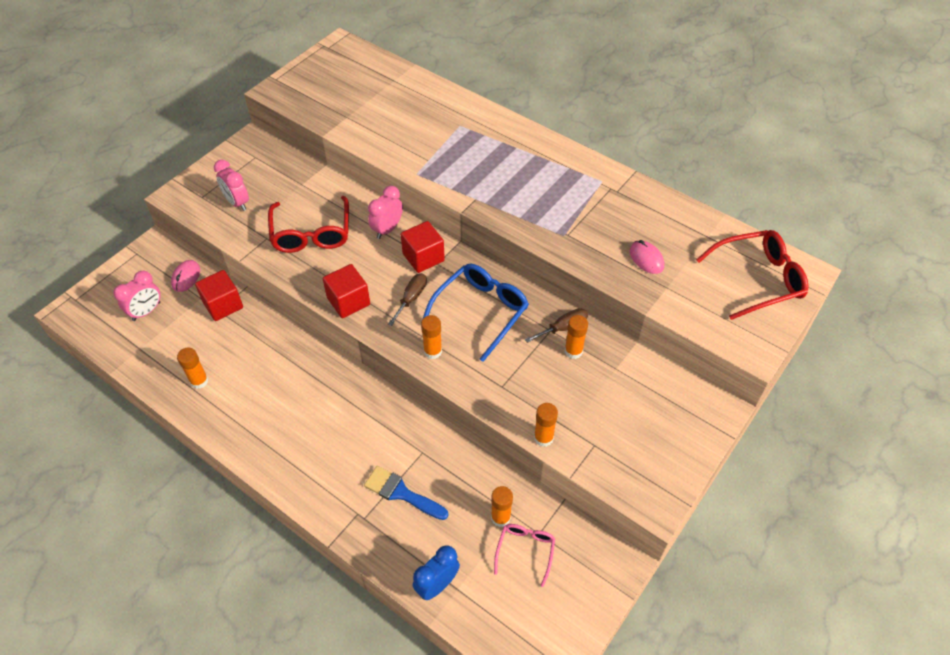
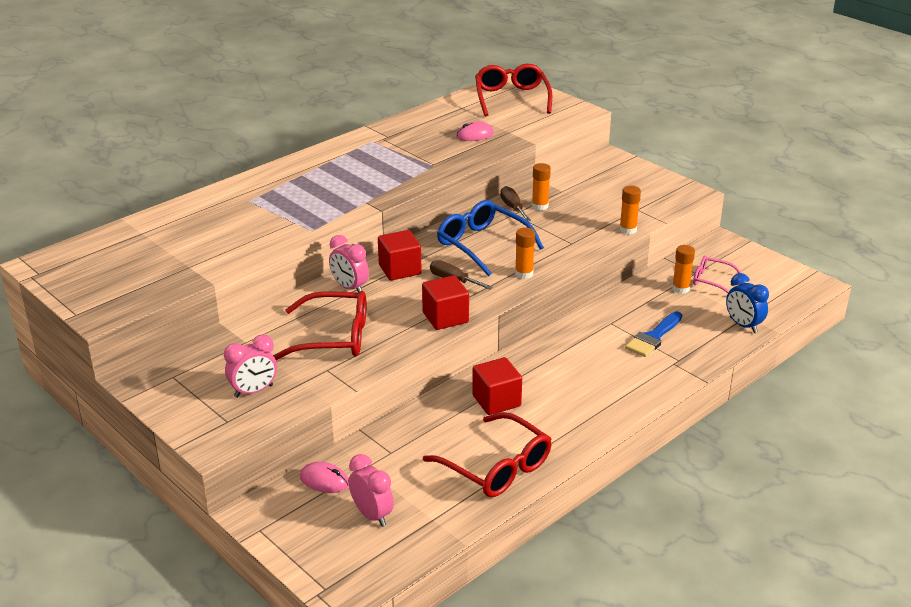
camera: 80 degrees left, 20 degrees down
orange glue stick [177,348,208,389] -> red glasses [423,412,552,497]
red cube [195,270,243,321] -> red cube moved to [472,357,522,415]

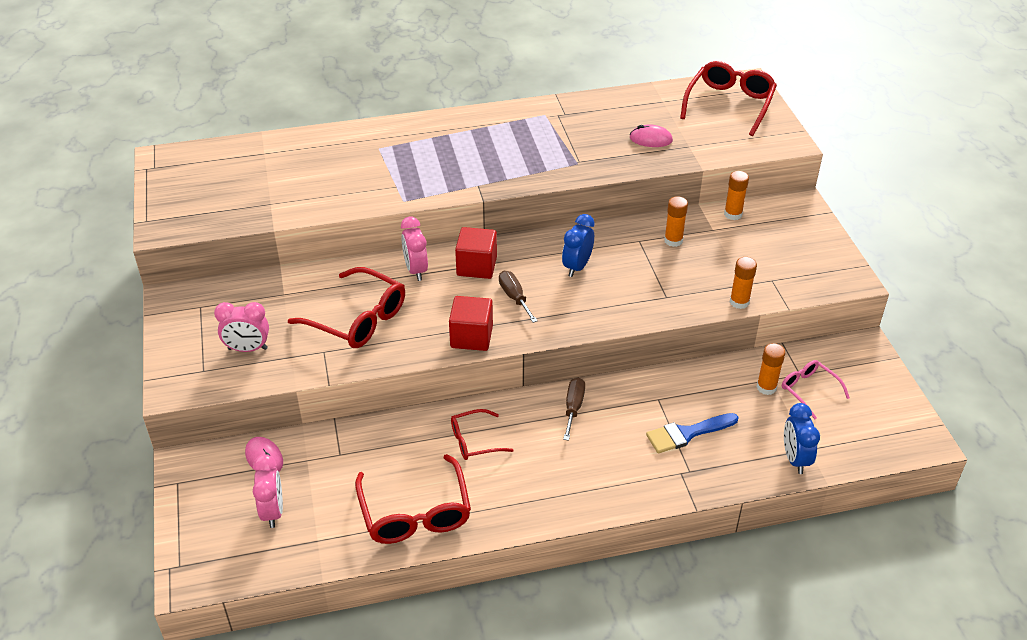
camera: 30 degrees right, 10 degrees up
blue glasses [437,200,544,276] -> blue clock [562,214,595,277]
red cube [472,357,522,415] -> red glasses [451,409,513,460]
brown screwdriver [500,186,531,221] -> brown screwdriver moved to [563,378,585,441]
orange glue stick [515,227,535,279] -> orange glue stick moved to [724,171,749,220]

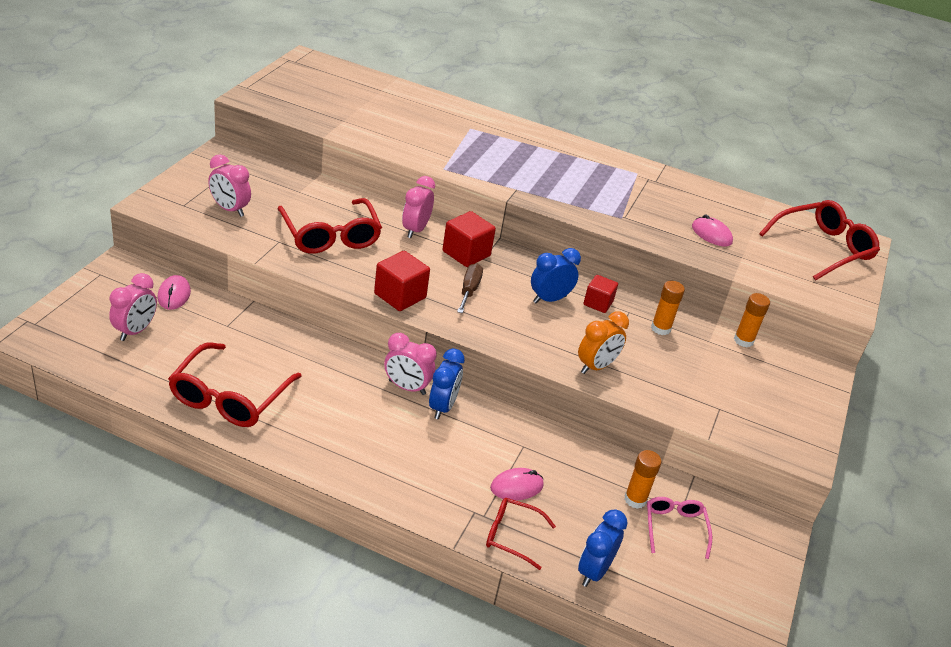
camera: 30 degrees right, 5 degrees down
red glasses [451,409,513,460] -> red glasses moved to [486,498,556,570]
brown screwdriver [563,378,585,441] -> blue clock [429,348,465,419]
blue brush [646,413,739,453] -> pink mouse [490,468,544,501]
orange glue stick [730,257,757,309] -> none
none -> pink clock [384,333,436,395]
none -> orange clock [578,311,629,374]
none -> red cube [583,275,618,313]

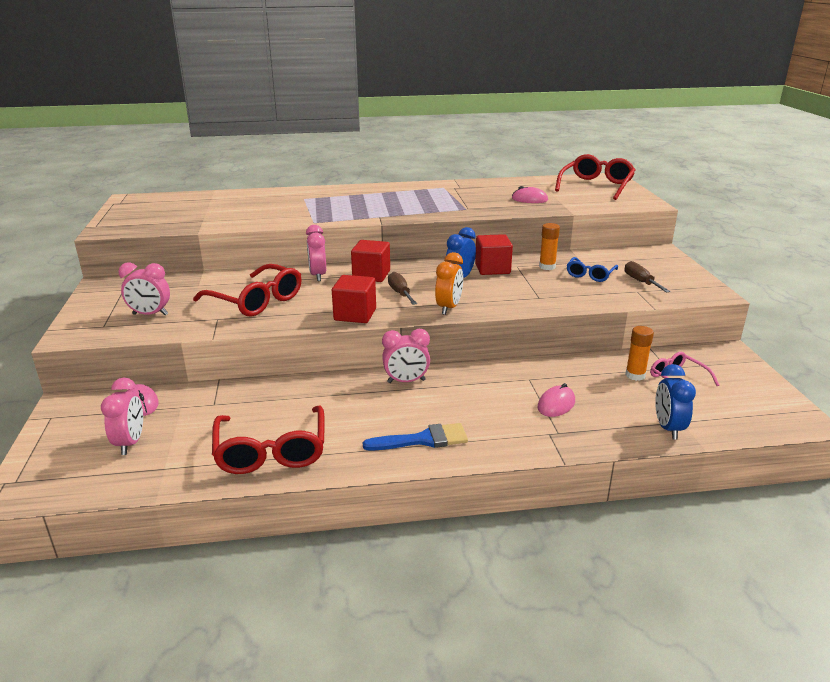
camera: 25 degrees left, 10 degrees down
blue clock [429,348,465,419] -> none
red glasses [486,498,556,570] -> none
orange clock [578,311,629,374] -> orange clock moved to [435,252,463,315]
red cube [583,275,618,313] -> red cube [475,234,513,275], size x1.52
orange glue stick [734,293,770,347] -> none
none -> blue brush [363,423,468,451]
none -> blue glasses [567,257,618,282]
none -> brown screwdriver [624,261,670,292]

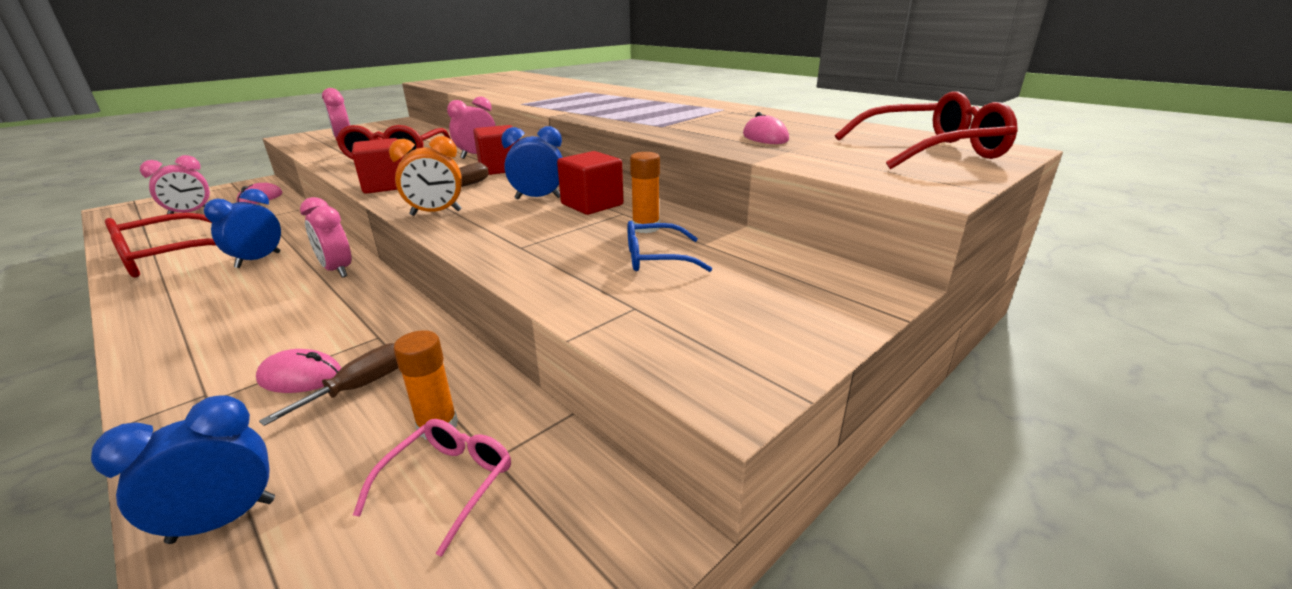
camera: 55 degrees right, 0 degrees up
blue brush [363,423,468,451] -> none
brown screwdriver [624,261,670,292] -> brown screwdriver moved to [259,343,398,426]
none -> blue clock [204,189,281,268]

